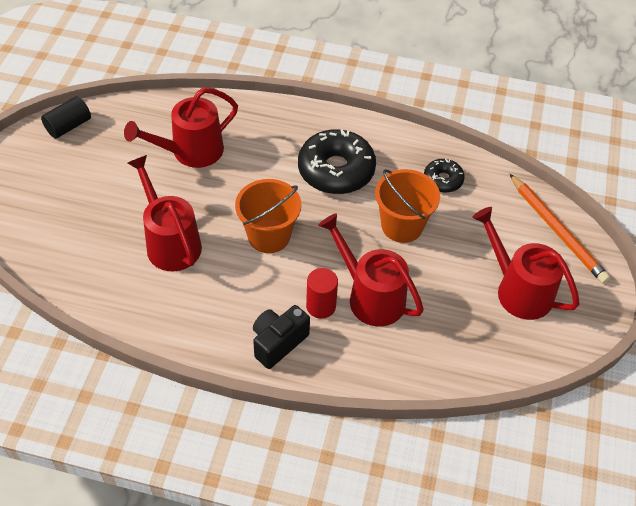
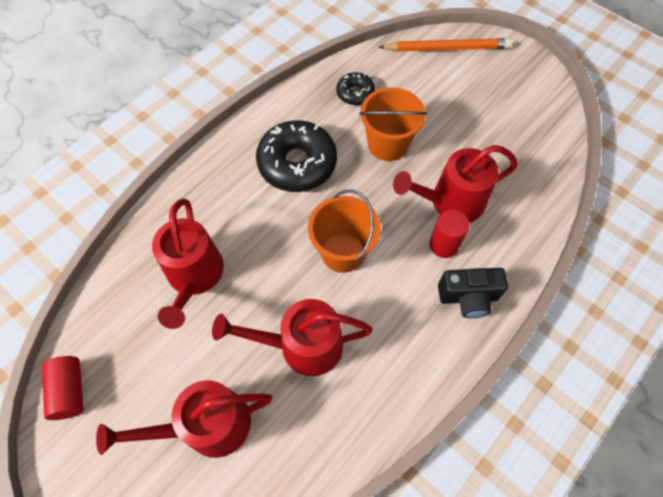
camera: 60 degrees left, 10 degrees up
black cylinder [41,96,91,139] -> red cylinder [42,356,83,420]
black camera [253,305,310,369] -> black camera turned 75 degrees counterclockwise [438,268,508,318]
red watering can [472,207,580,320] -> red watering can moved to [96,380,272,458]

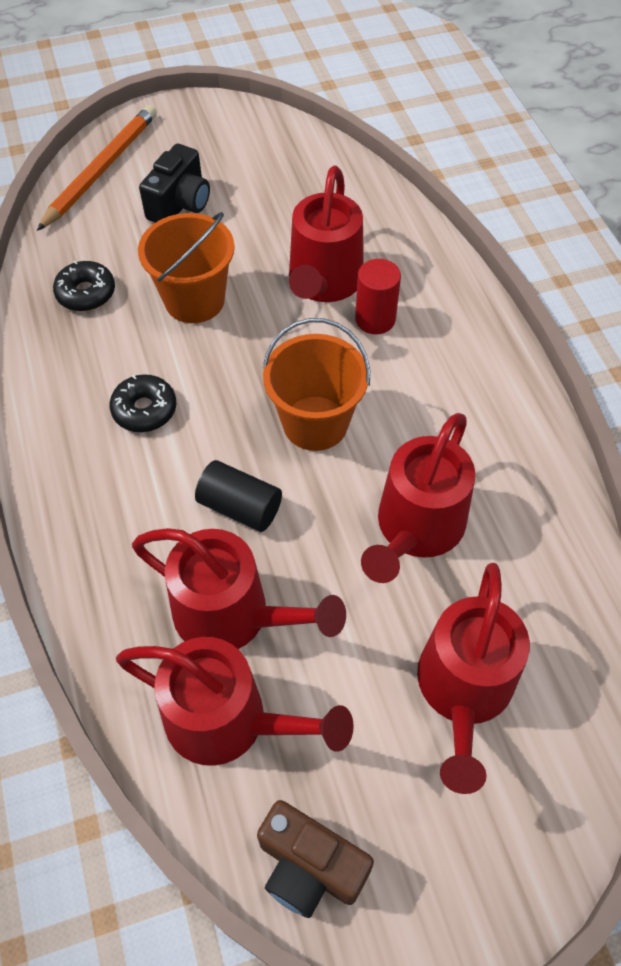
camera: 60 degrees left, 5 degrees down
red cylinder [42,356,83,420] -> brown camera [257,800,374,918]
black donut [256,120,337,192] -> black donut [109,374,176,432], size x0.52
black camera [438,268,508,318] -> black camera moved to [139,144,210,223]
none -> red watering can [116,637,354,766]
none -> black cylinder [195,460,282,532]

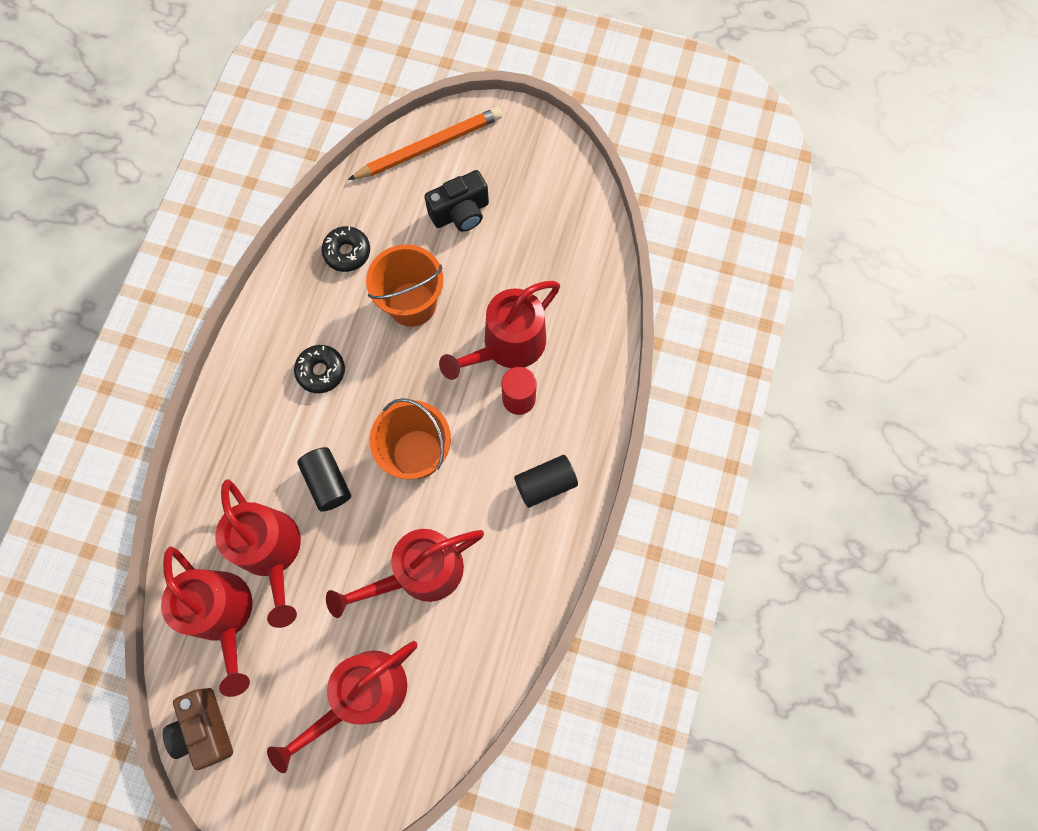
camera: 35 degrees right, 15 degrees up
none -> black cylinder [514,455,578,508]

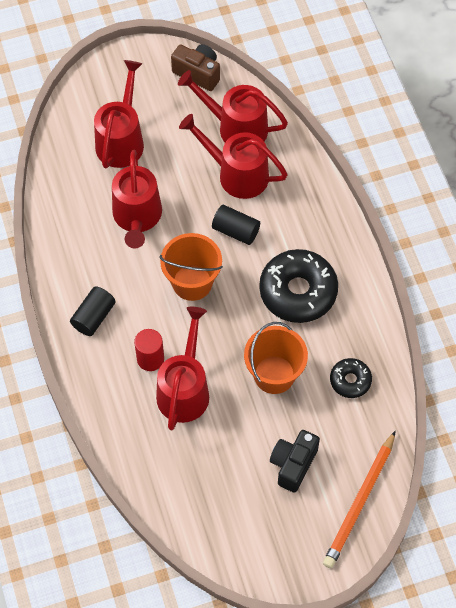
camera: 145 degrees right, 10 degrees down
black donut [294,345,345,393] -> black donut [259,249,338,323], size x1.92
red watering can [326,529,484,618] -> red watering can turned 150 degrees clockwise [112,150,162,249]

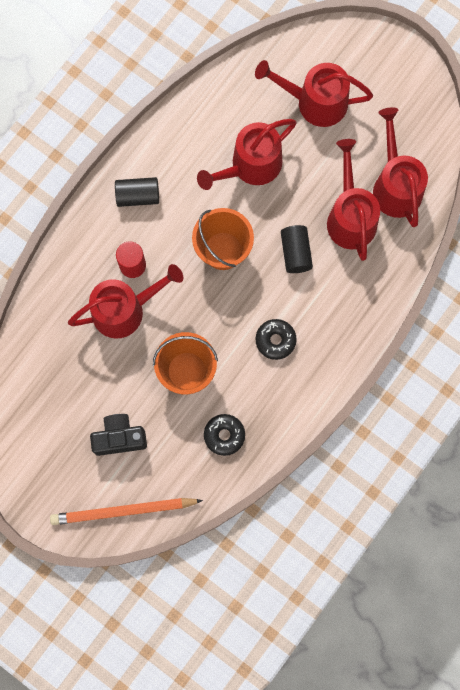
camera: 55 degrees right, 15 degrees up
red watering can [94,60,144,168] -> red watering can turned 150 degrees counterclockwise [255,60,373,127]
brown camera [171,44,220,91] -> none
black donut [259,249,338,323] -> black donut [256,319,297,360], size x0.52

